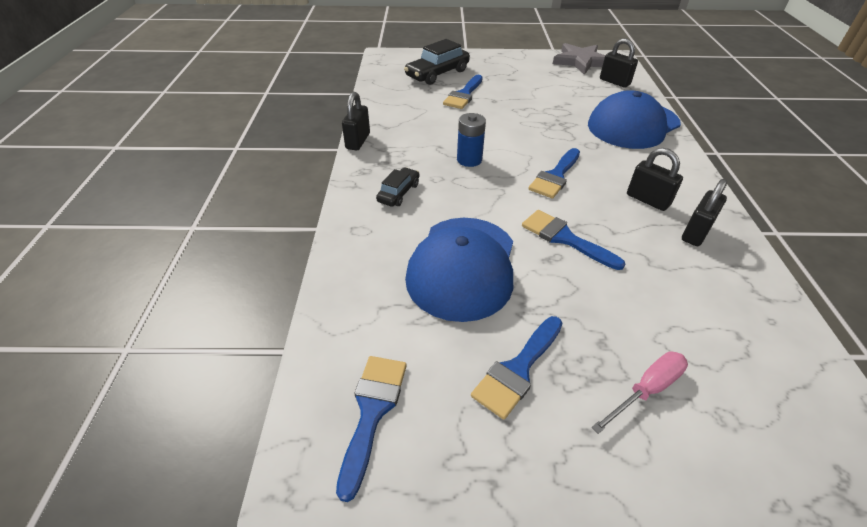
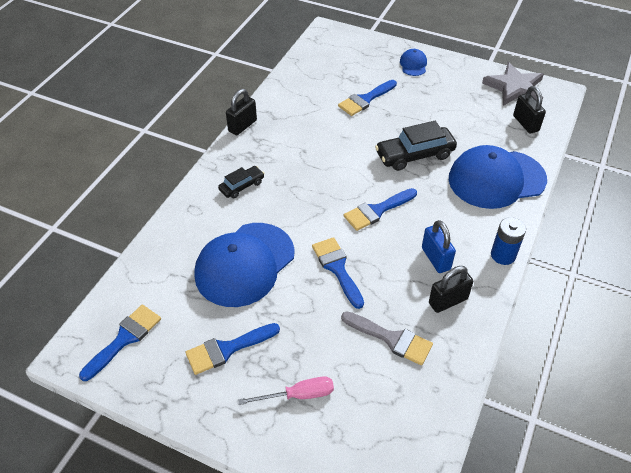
camera: 25 degrees right, 5 degrees up
black car [404,39,470,85] -> black car moved to [375,121,457,171]
blue battery [457,113,486,167] -> blue battery moved to [491,217,526,265]
black padlock [627,148,683,211] -> blue padlock [422,220,456,273]
none -> grey brush [341,311,433,365]
none -> blue cap [400,49,427,76]

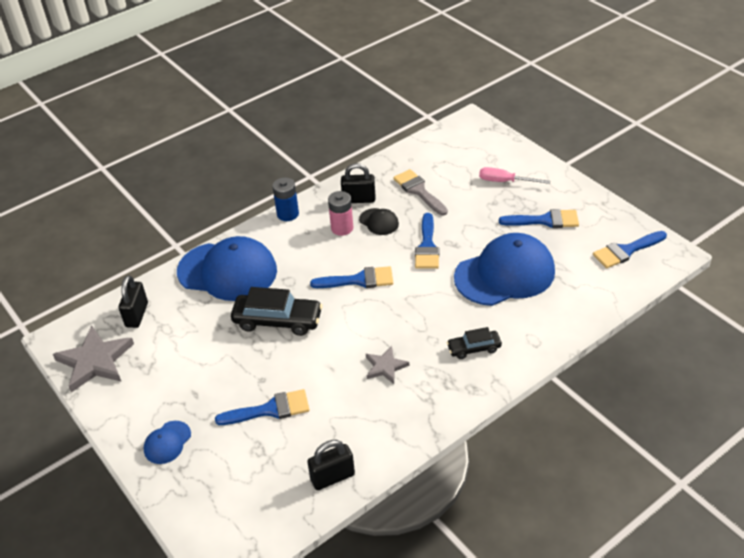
camera: 150 degrees left, 5 degrees down
black padlock [226,89,257,135] -> black padlock moved to [307,440,355,490]
blue padlock [422,220,456,273] -> pink battery [328,191,353,236]
none -> black cap [359,208,399,235]
none -> grey star [366,346,409,384]

